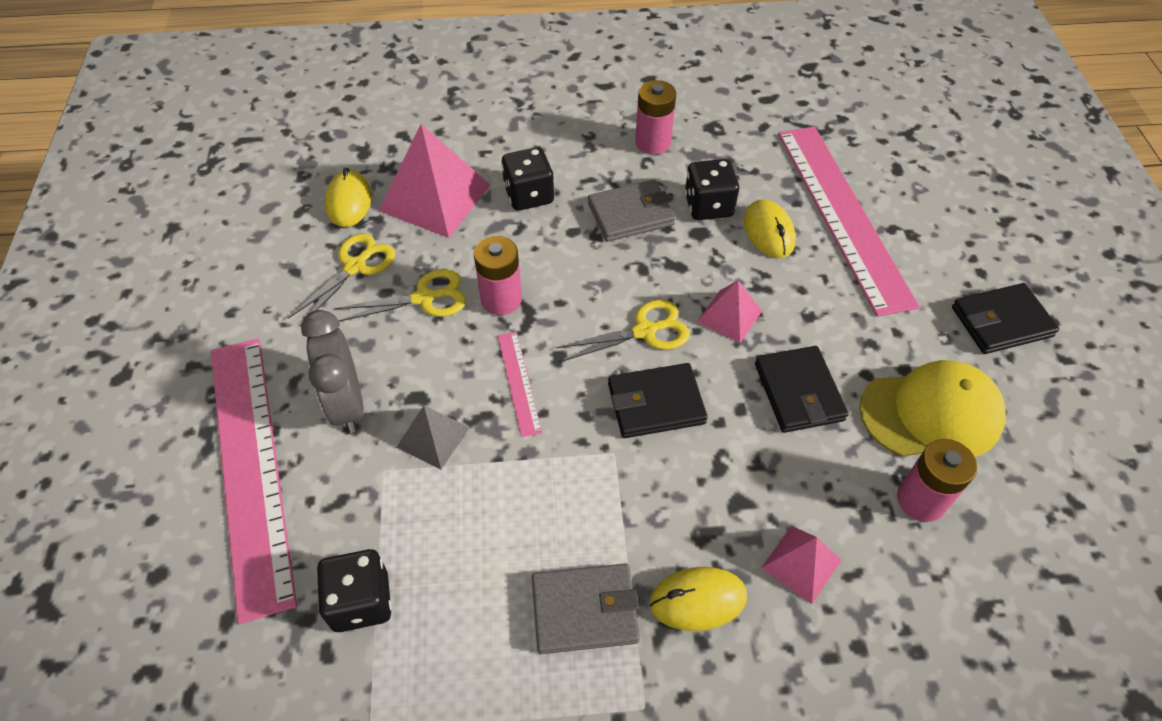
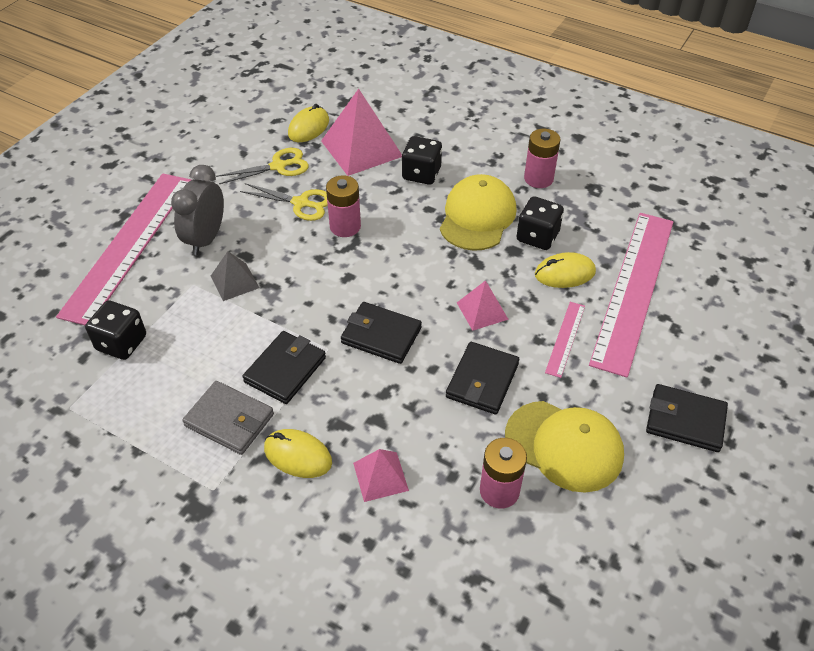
camera: 35 degrees right, 5 degrees down
pink ruler [497,332,542,437] -> pink ruler moved to [545,302,585,378]
yellow scissors [557,300,690,361] -> none
grey wallet [588,180,675,242] -> yellow cap [440,174,517,251]
yellow mouse [743,200,796,258] -> yellow mouse turned 60 degrees clockwise [535,252,596,288]
none -> black wallet [242,331,326,404]

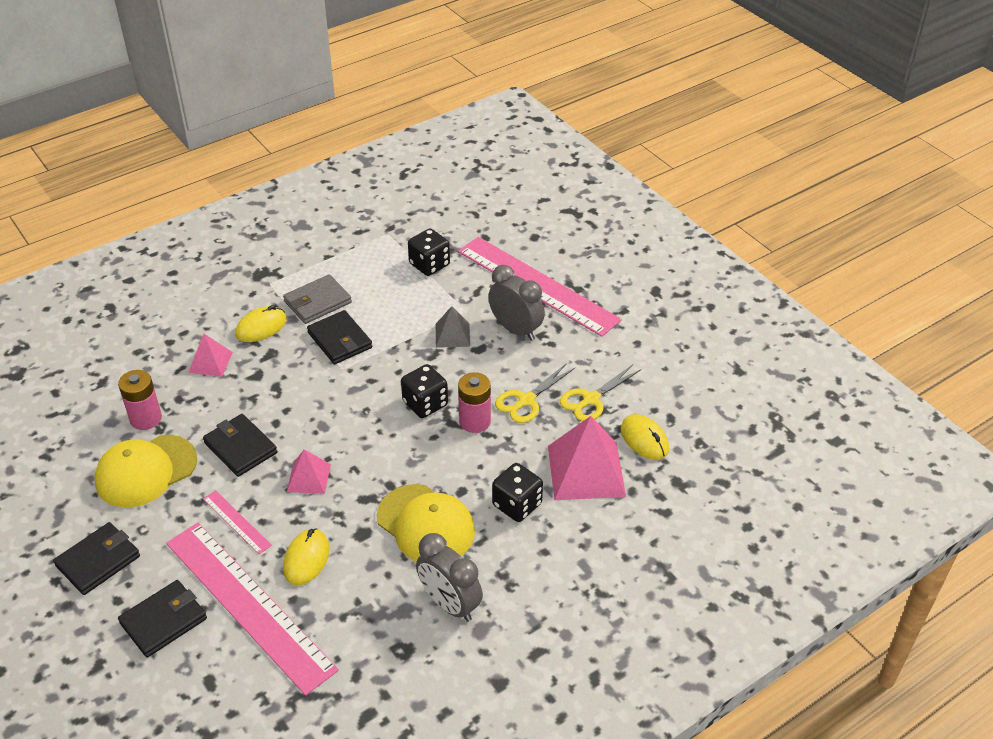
camera: 115 degrees right, 5 degrees down
yellow scissors [216,148,309,184] -> yellow scissors turned 45 degrees clockwise [560,365,642,422]
black wallet [341,302,422,364] -> black wallet moved to [118,580,207,658]
black dice [516,196,564,250] -> black dice moved to [401,364,448,418]
pink battery [524,129,561,188] -> grey clock [416,533,483,622]

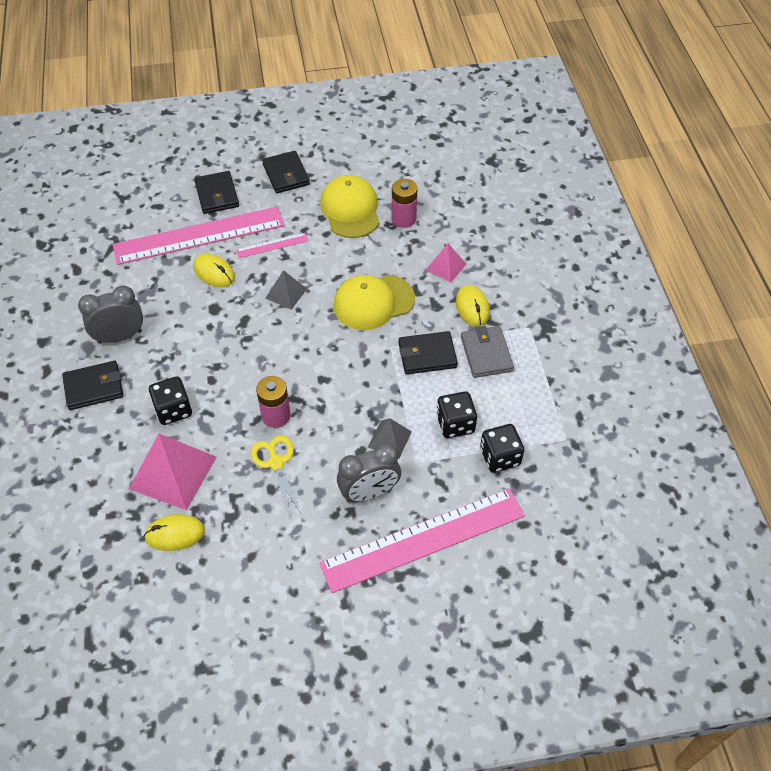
camera: 115 degrees right, 10 degrees up
black wallet [203,414,278,477] -> black wallet moved to [62,361,123,410]
pink pyramid [287,449,331,494] -> grey pyramid [265,270,307,310]
yellow cap [377,484,475,562] -> yellow cap moved to [333,275,415,330]
black dice [401,364,448,418] -> black dice moved to [437,391,477,438]
yellow scissors [560,365,642,422] -> none

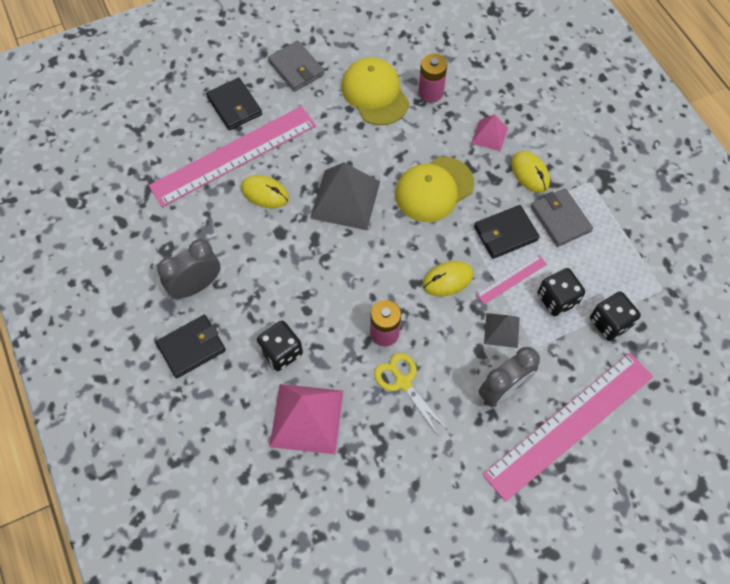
camera: 15 degrees left, 10 degrees up
yellow mouse [144,514,205,551] -> yellow mouse moved to [423,261,473,297]
pink ruler [236,233,308,258] -> pink ruler moved to [476,255,547,305]
black wallet [262,151,310,193] -> grey wallet [268,41,324,92]
grey pyramid [265,270,307,310] -> grey pyramid [310,162,380,230], size x1.86

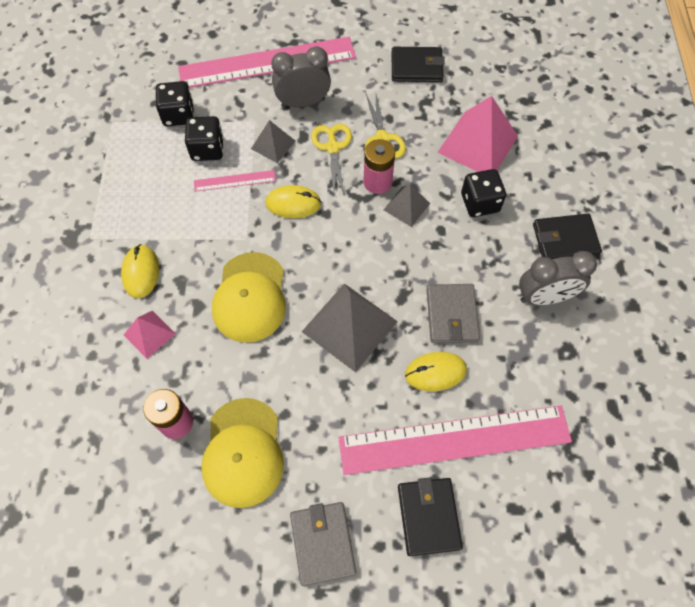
camera: 155 degrees left, 0 degrees up
yellow mouse [241,175,289,208] -> yellow mouse turned 60 degrees counterclockwise [405,352,467,391]
yellow cap [395,157,474,222] -> yellow cap turned 105 degrees clockwise [212,252,286,343]
black wallet [474,205,540,259] -> black wallet moved to [392,47,445,82]
grey wallet [530,188,593,247] -> grey wallet moved to [426,284,480,343]
none -> yellow scissors [311,124,352,196]
none -> grey pyramid [384,184,430,227]

